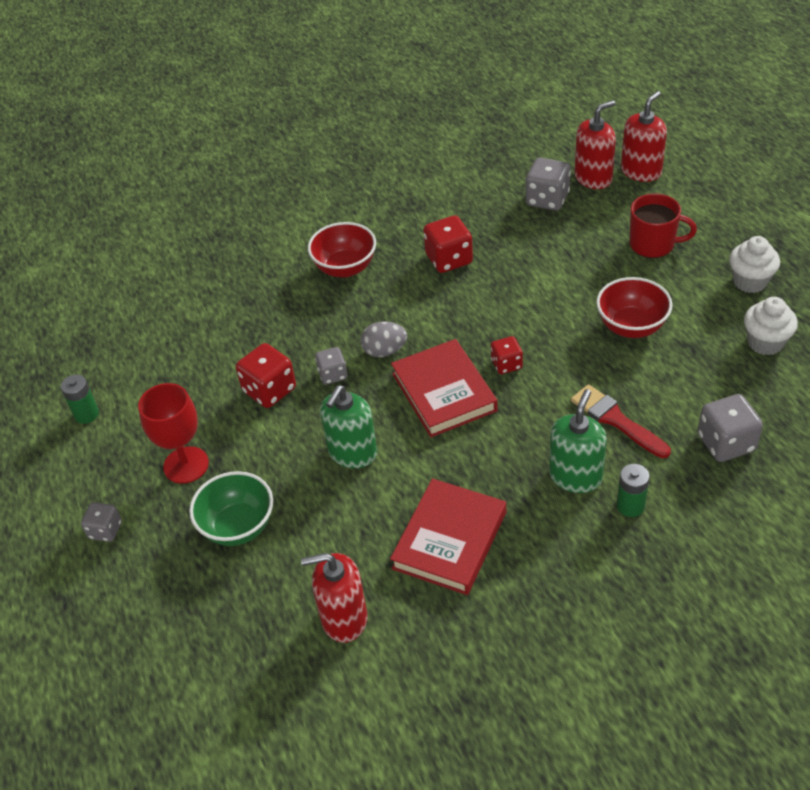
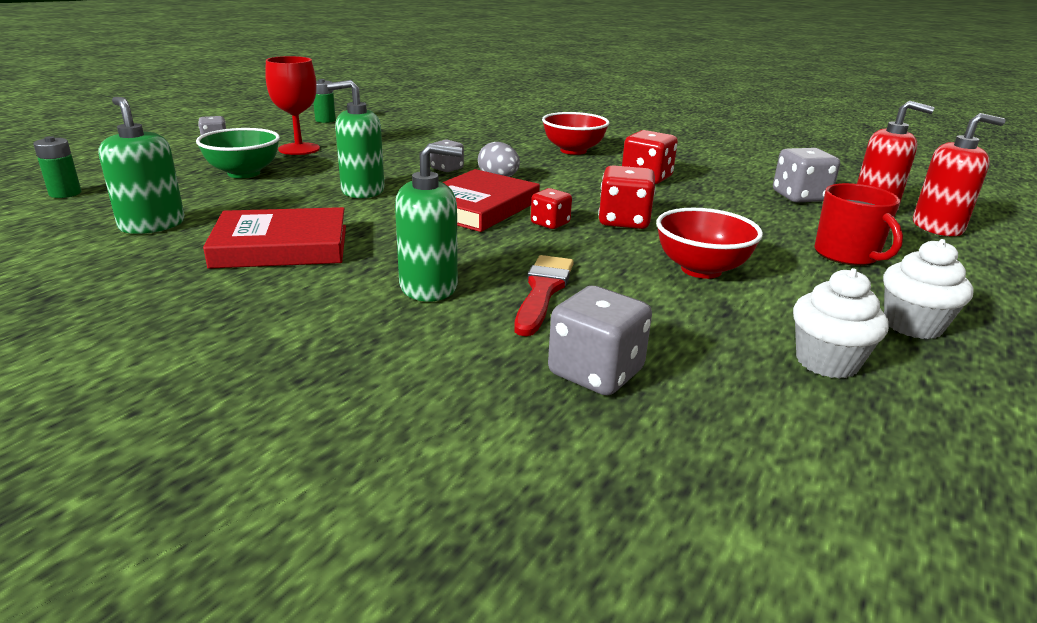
camera: 50 degrees right, 20 degrees down
red dice [236,343,296,408] -> red dice moved to [598,165,656,229]
red soap dispenser [301,553,367,643] -> green soap dispenser [98,97,185,234]
green battery [617,464,649,517] -> green battery moved to [33,136,81,198]

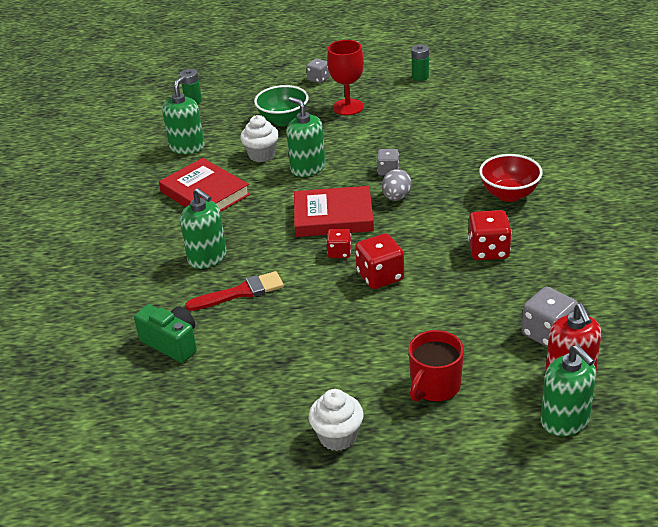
camera: 60 degrees right, 10 degrees up
grey dice [548,286,652,396] -> green camera [134,304,197,363]
red bowl [656,208,763,279] -> none
white cupcake [793,268,889,379] -> white cupcake moved to [240,115,279,162]
red soap dispenser [913,113,1005,236] -> green soap dispenser [541,345,596,436]

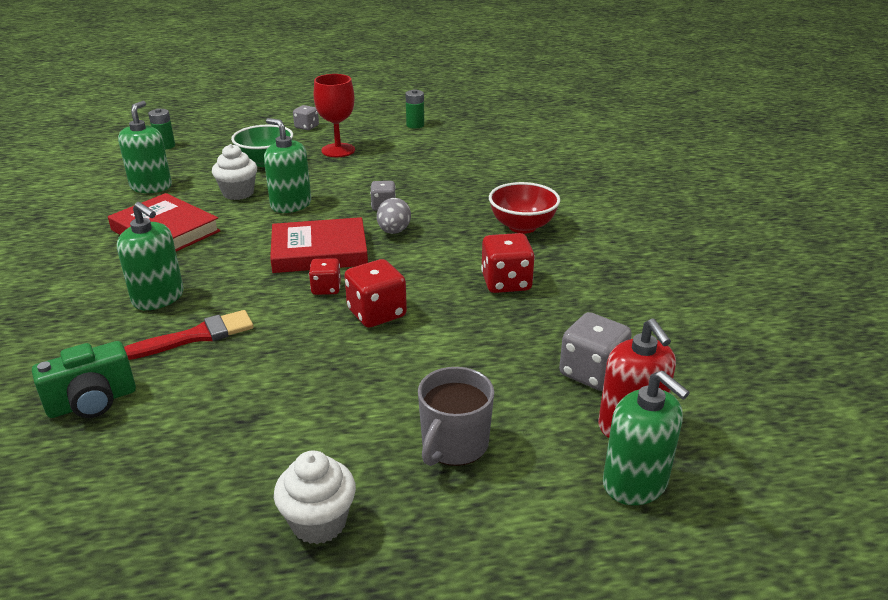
camera: 10 degrees left, 5 degrees down
green camera [134,304,197,363] -> green camera turned 120 degrees clockwise [32,341,136,418]
red mug [408,330,464,402] -> grey mug [418,367,494,466]

